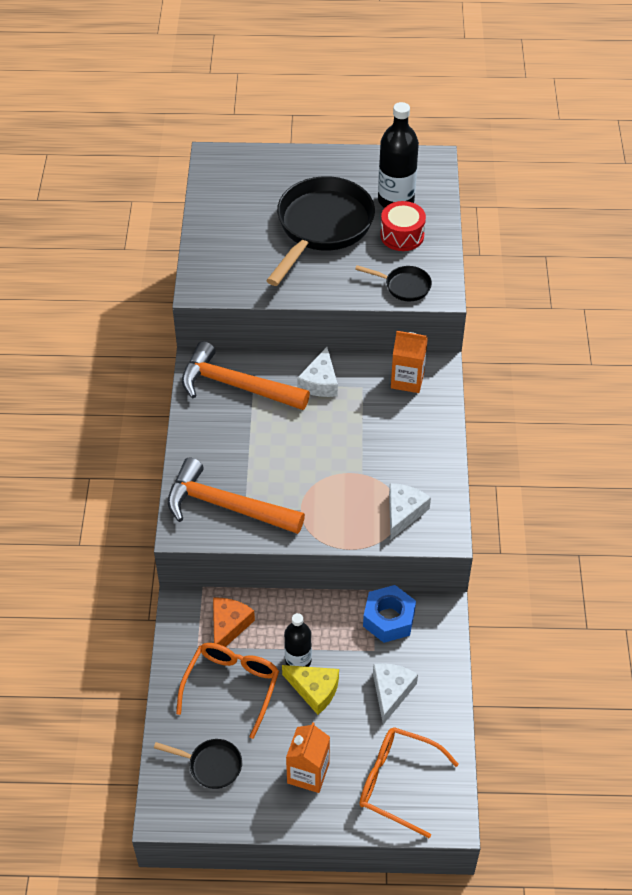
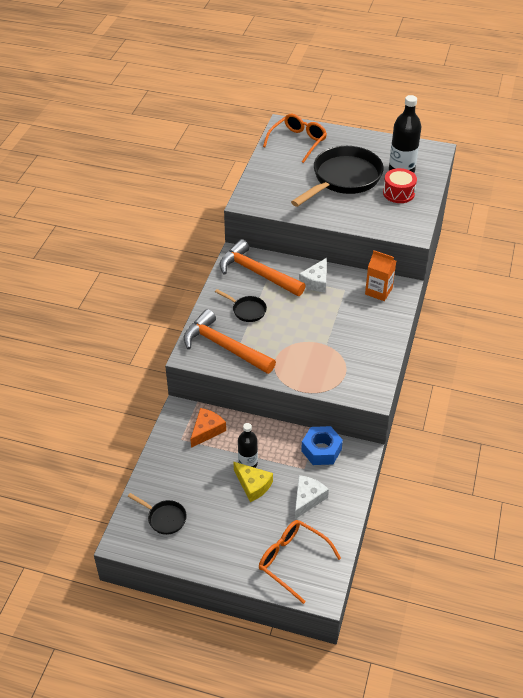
camera: 15 degrees right, 5 degrees down
orange glasses [176,643,279,739] -> orange glasses moved to [263,114,327,163]
orange carton [286,722,330,793] -> none
black pan [355,265,432,301] -> black pan moved to [215,289,267,322]
white cheese [389,483,431,539] -> none

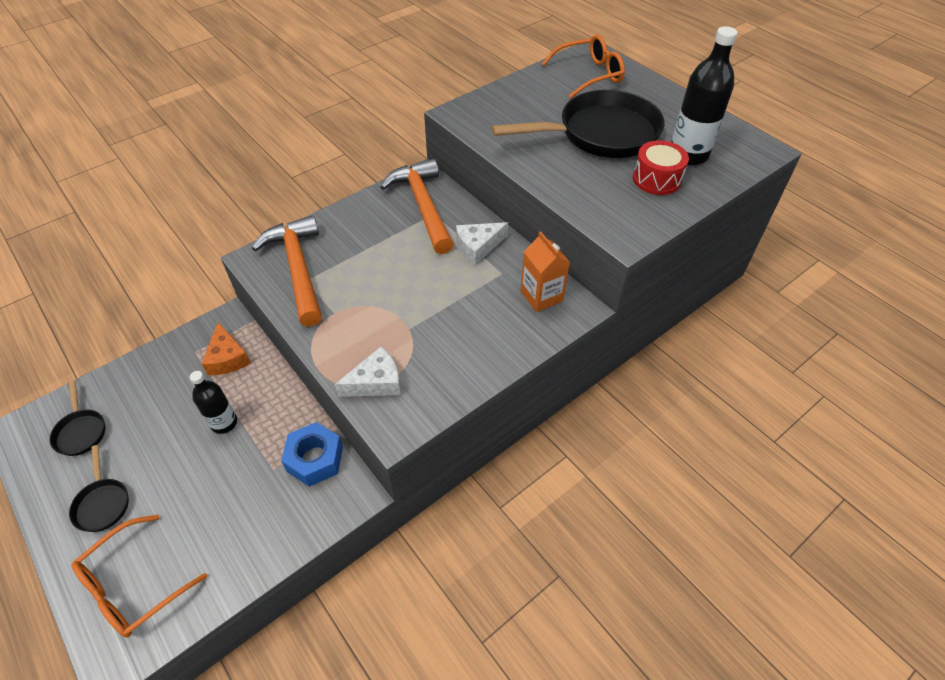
camera: 35 degrees right, 5 degrees up
orange cheese [190,408,226,448] -> orange cheese turned 90 degrees clockwise [202,322,251,375]
black pan [215,289,267,322] -> black pan moved to [69,445,129,532]
yellow cheese [234,462,273,502] -> none
orange glasses [259,520,341,604] -> orange glasses turned 120 degrees counterclockwise [72,515,207,638]
white cheese [295,475,329,519] -> white cheese moved to [335,346,401,397]

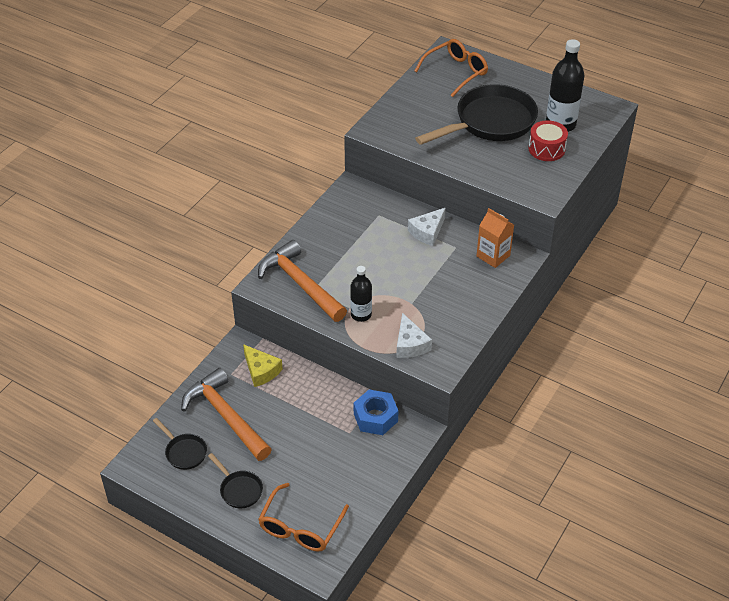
camera: 20 degrees left, 5 degrees down
black bottle [190,371,237,434] -> black bottle moved to [350,266,372,322]
orange cheese [202,322,251,375] -> yellow cheese [243,344,283,387]
white cheese [335,346,401,397] -> white cheese turned 120 degrees clockwise [396,313,432,358]
orange hammer [380,159,454,254] -> orange hammer moved to [181,368,272,461]

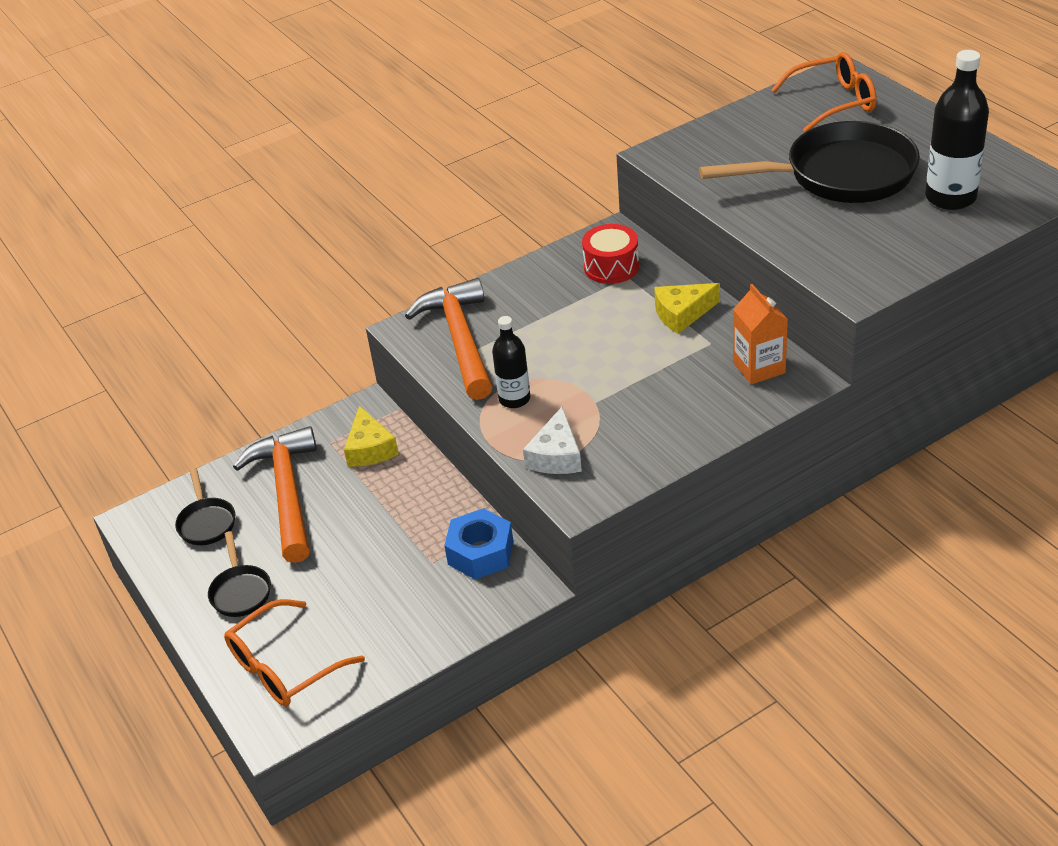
camera: 30 degrees right, 5 degrees down
white cheese [408,208,446,246] -> yellow cheese [654,283,720,334]
red drum [529,120,568,161] -> red drum moved to [582,224,639,284]

